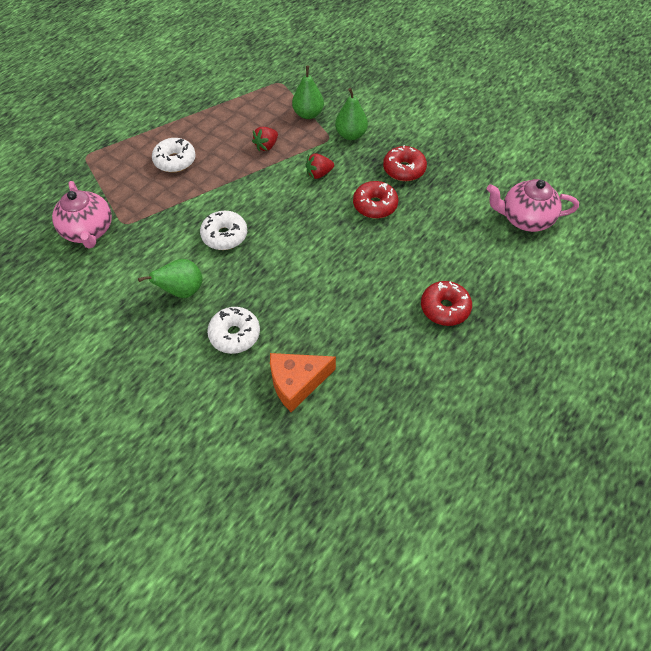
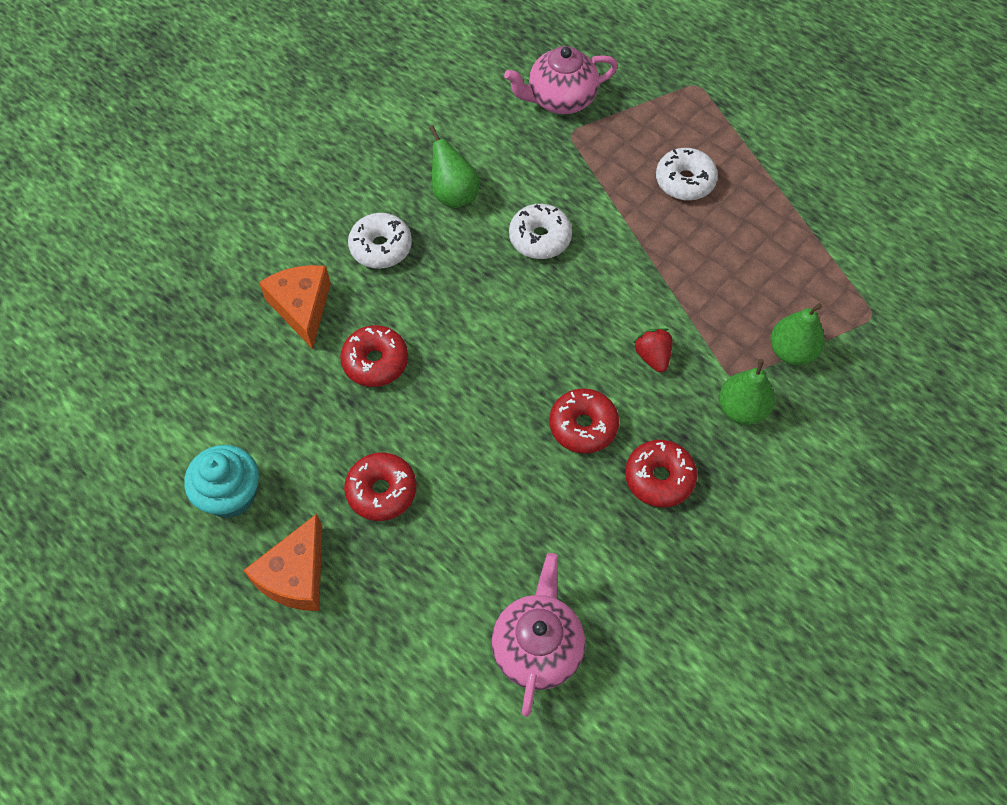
camera: 95 degrees right, 5 degrees up
red strawberry [252,127,278,151] -> none
none -> turquoise cupcake [184,445,259,518]
none -> orange cheese [243,514,322,611]
none -> red donut [340,325,408,387]

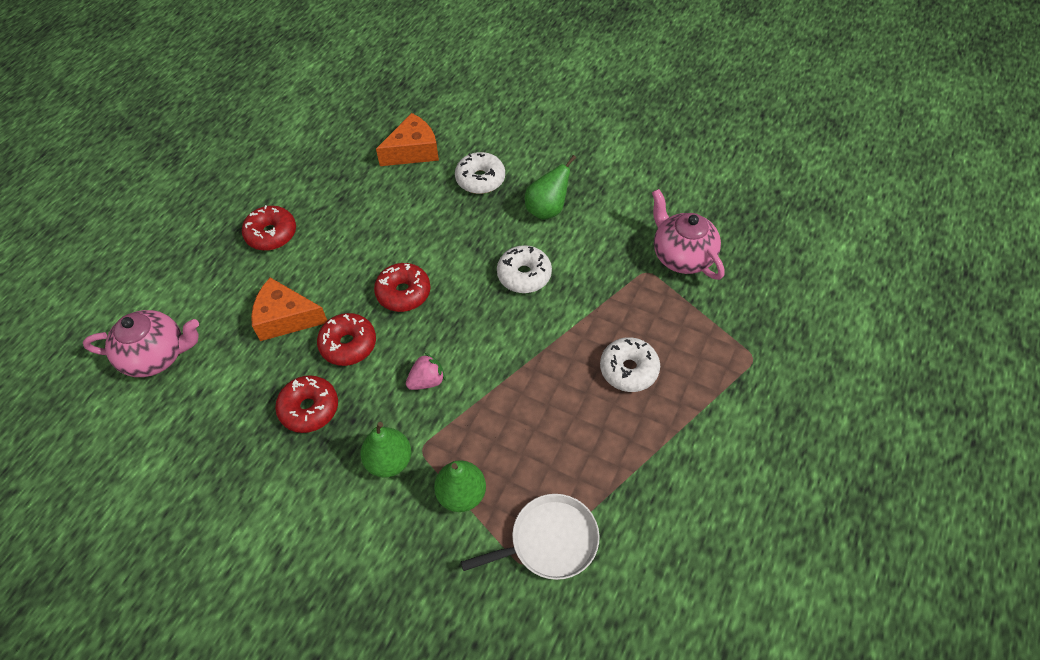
camera: 75 degrees right, 5 degrees down
turquoise cupcake [184,445,259,518] -> none
orange cheese [243,514,322,611] -> orange cheese moved to [251,278,327,341]
red donut [340,325,408,387] -> red donut moved to [374,263,431,312]
red strawberry [634,328,673,373] -> pink strawberry [406,353,445,390]
none -> white pan [461,494,600,580]

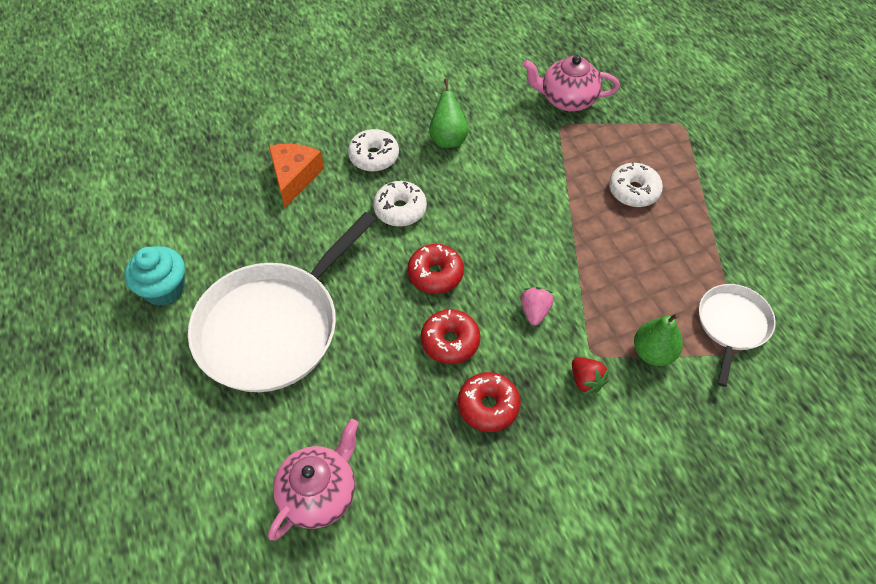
camera: 50 degrees left, 0 degrees up
red donut [242,205,296,251] -> white pan [188,212,376,392]
orange cheese [251,278,327,341] -> none
green pear [360,422,412,478] -> red strawberry [572,357,609,395]
white donut [497,245,552,293] -> white donut moved to [373,181,427,227]
none -> turquoise cupcake [125,246,185,306]

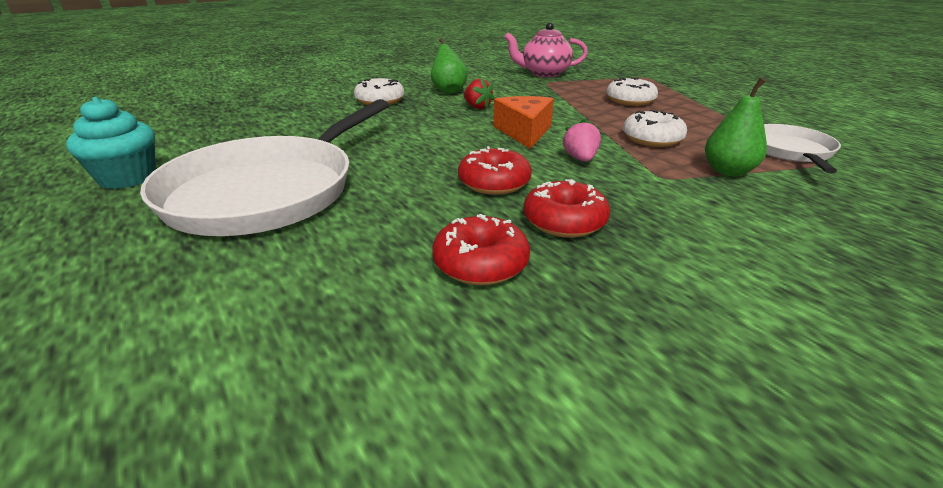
camera: 10 degrees left, 25 degrees down
pink teapot [268,419,359,540] -> none
orange cheese [269,144,324,208] -> orange cheese moved to [493,96,554,149]
white donut [373,181,427,227] -> white donut moved to [623,110,687,147]
red donut [407,244,464,294] -> red donut moved to [432,214,530,285]
red strawberry [572,357,609,395] -> red strawberry moved to [463,78,495,109]

